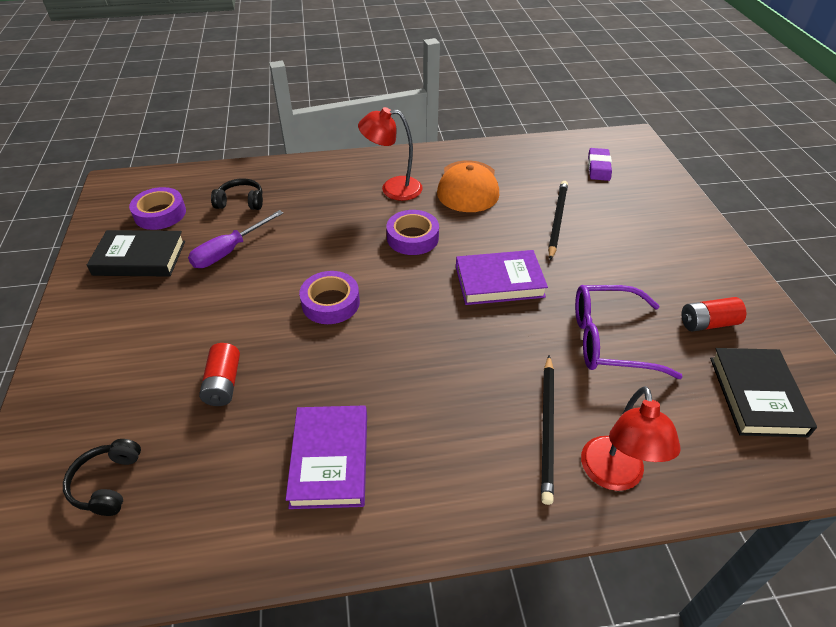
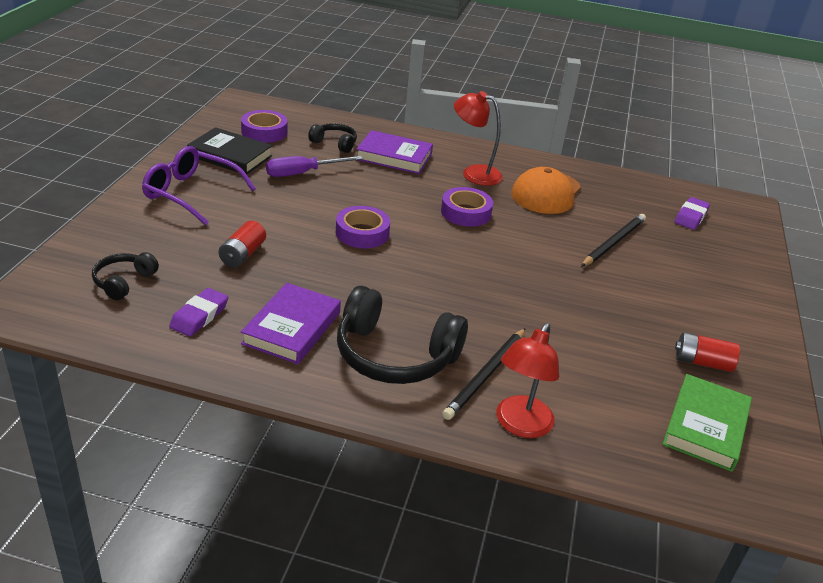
camera: 20 degrees right, 10 degrees down
purple book [456,250,548,305] -> purple book moved to [356,130,433,174]
purple glasses [575,285,683,379] -> purple glasses moved to [142,146,256,226]
black book [710,348,817,437] -> green book [663,374,752,472]
none -> purple eraser [169,288,228,336]
none -> black headphones [337,285,468,384]

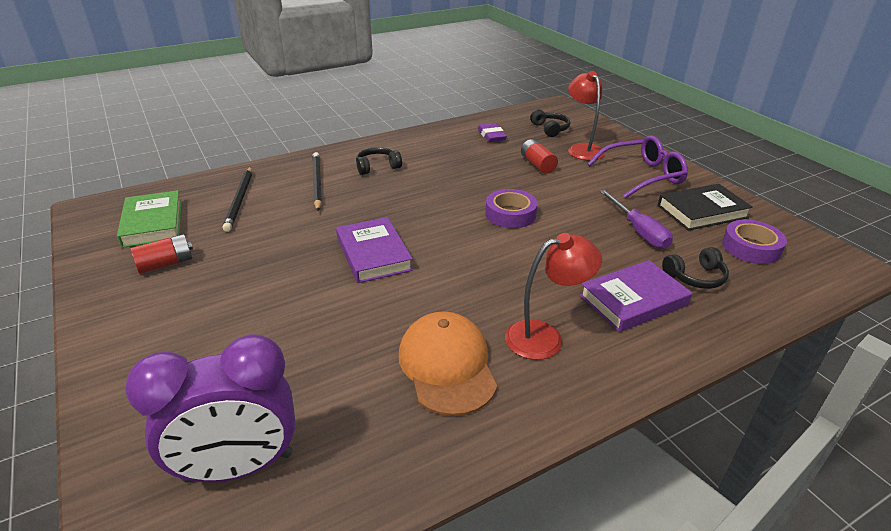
camera: 140 degrees right, 0 degrees up
purple book [241,283,341,364] -> purple book moved to [336,217,413,283]
purple screwdriver [266,156,363,177] -> purple screwdriver turned 135 degrees clockwise [599,190,673,249]
black headphones [337,285,468,384] -> black headphones [356,147,402,175], size x0.51
purple tape [441,187,493,227] -> none
red lamp [496,323,559,438] -> red lamp moved to [568,71,605,161]
black pencil [581,214,646,267] -> black pencil moved to [222,167,252,232]
purple eraser [675,197,710,230] -> purple clock [125,334,295,483]

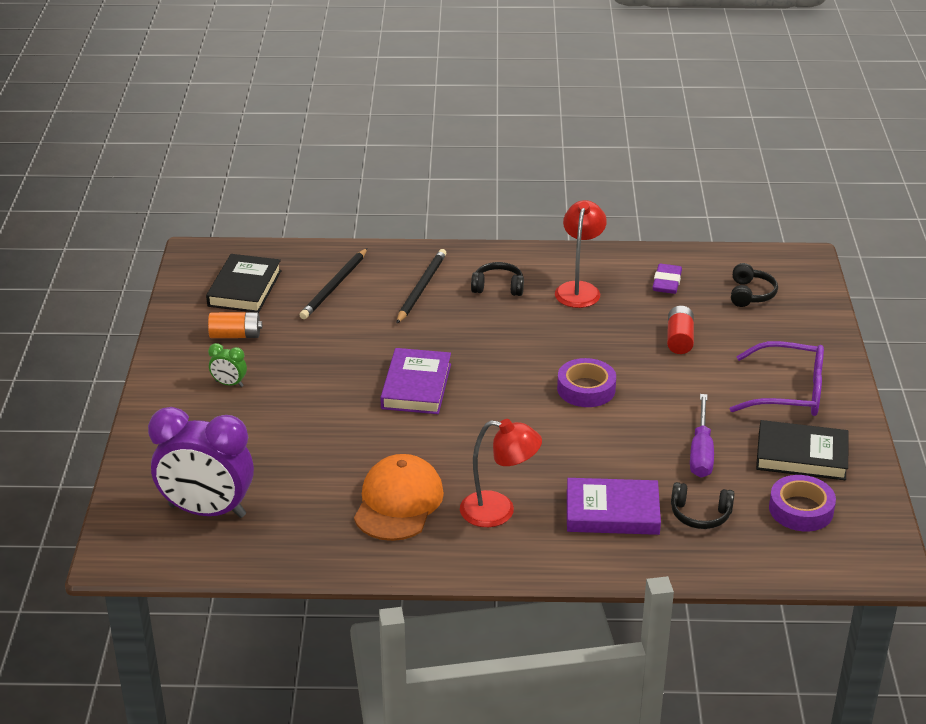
camera: 30 degrees right, 0 degrees up
green book [117,190,182,248] -> black book [206,254,282,313]
red battery [130,234,193,274] -> orange battery [208,312,262,338]
red lamp [568,71,605,161] -> red lamp moved to [555,200,607,308]
none -> green clock [208,343,247,387]

